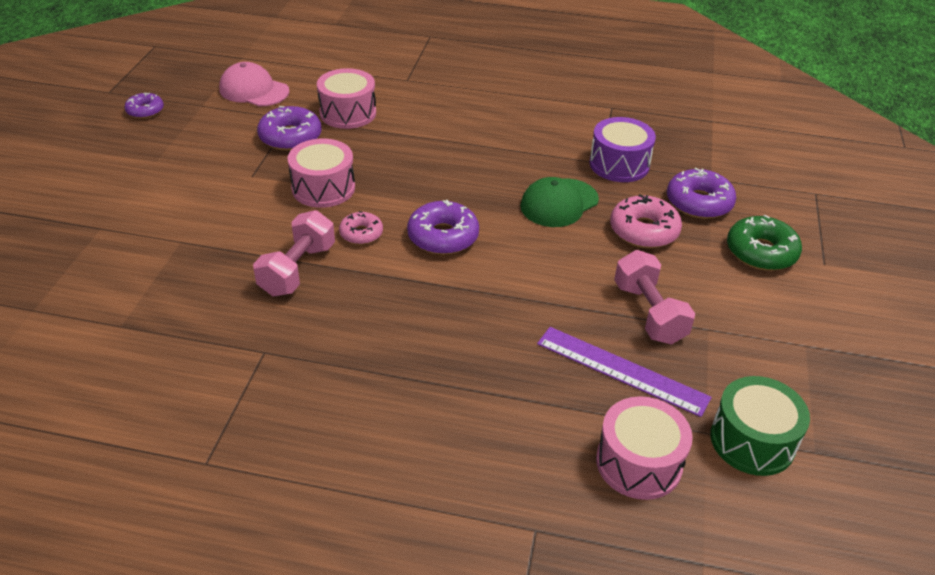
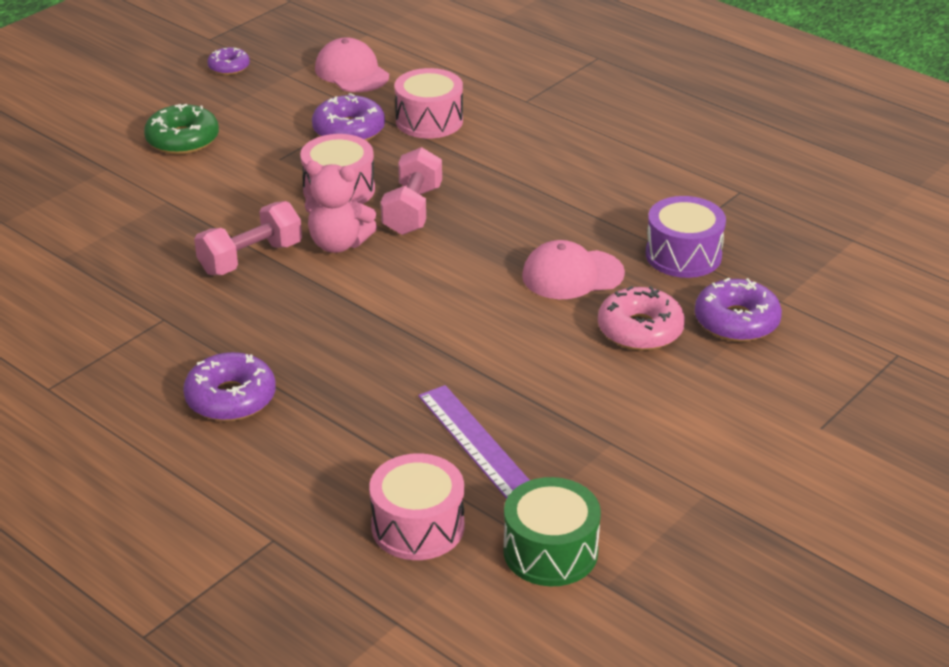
camera: 30 degrees right, 5 degrees down
pink donut [339,211,383,245] -> pink teddy bear [305,161,377,253]
purple donut [407,200,479,255] -> purple donut moved to [183,352,276,421]
green cap [520,177,599,227] -> pink cap [522,240,625,299]
pink dumbbell [614,250,695,345] -> pink dumbbell moved to [381,147,442,235]
green donut [727,215,802,271] -> green donut moved to [144,104,219,155]

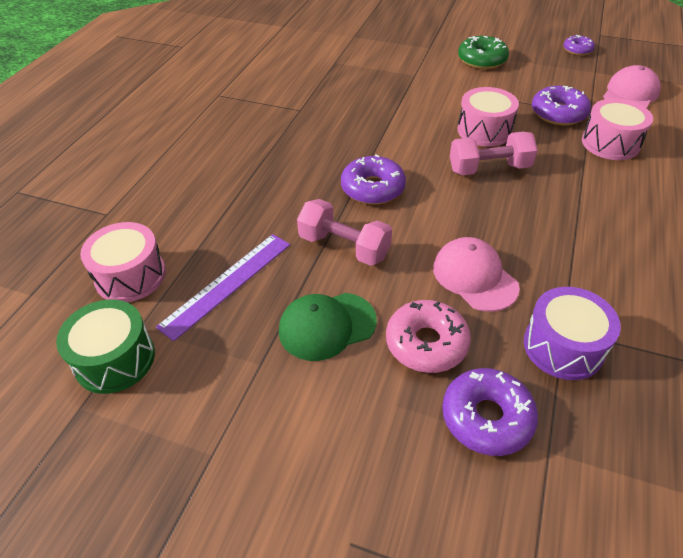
camera: 70 degrees right, 10 degrees up
purple donut [183,352,276,421] -> purple donut moved to [341,155,406,205]
pink dumbbell [194,201,302,275] -> pink dumbbell moved to [297,199,392,266]
pink teddy bear [305,161,377,253] -> none
none -> green cap [279,293,377,361]

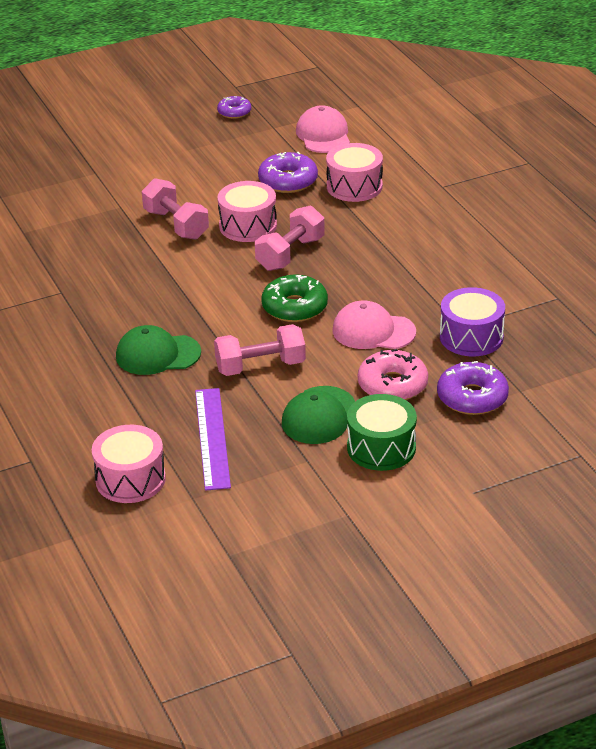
camera: 45 degrees left, 10 degrees down
green drum [56,299,155,394] -> green drum moved to [347,394,417,471]
purple donut [341,155,406,205] -> none
green donut [458,36,509,69] -> green donut moved to [261,275,328,322]
none -> green cap [116,325,201,375]
none -> pink dumbbell [142,178,209,240]

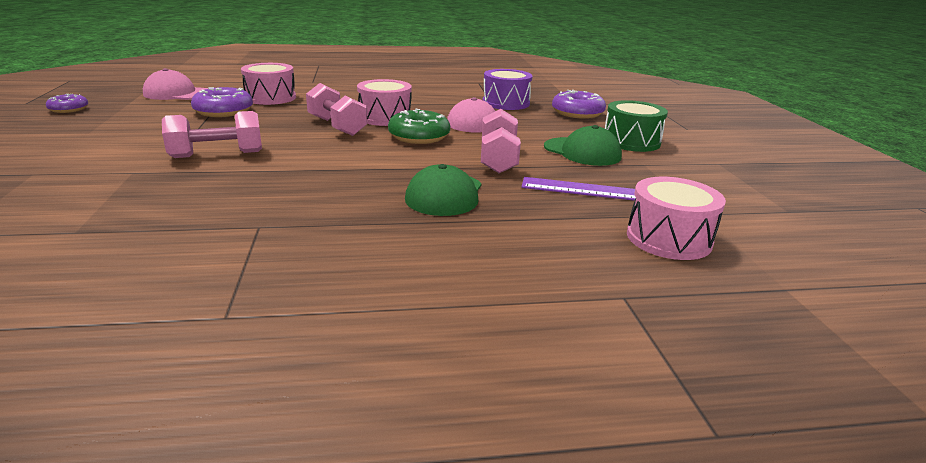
camera: 75 degrees left, 10 degrees down
pink drum [217,181,277,242] -> pink drum moved to [357,79,412,126]
pink donut [358,349,428,400] -> none

